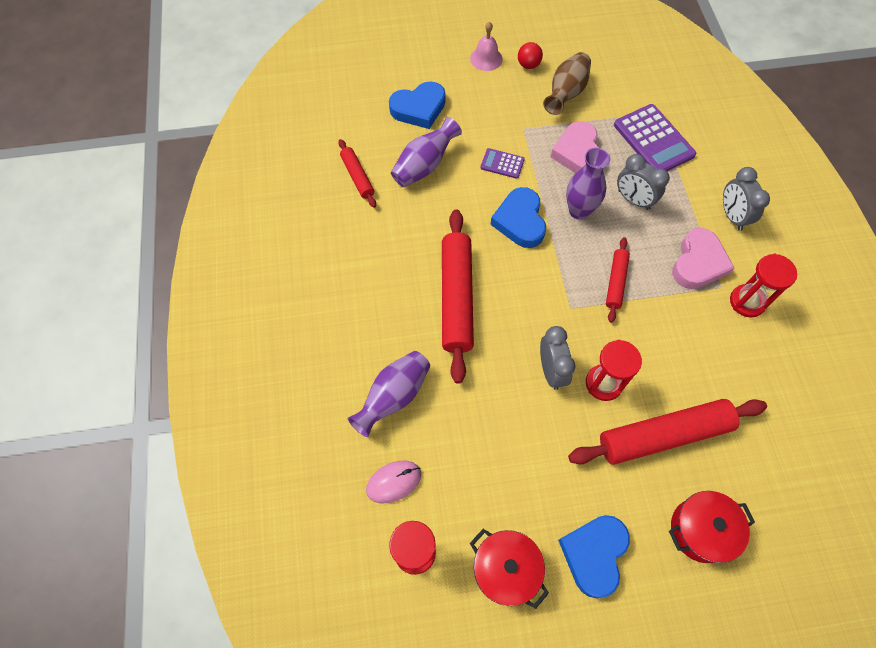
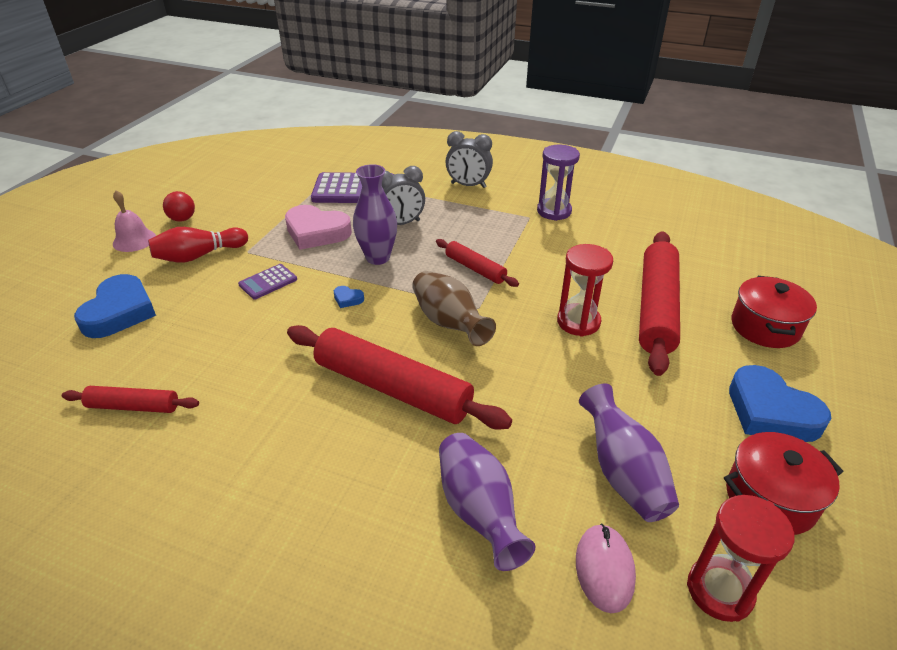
camera: 60 degrees left, 25 degrees down
purple vase [391,117,462,187] -> purple vase moved to [579,383,679,522]
blue heart [490,187,546,248] -> blue heart [334,286,364,308], size x0.41
grey clock [540,326,576,390] -> none
brown vase [543,52,591,115] -> brown vase moved to [412,271,496,346]
pink heart [672,228,735,289] -> none
red hourglass [730,254,797,318] -> purple hourglass [537,145,580,221]
none -> red bowling pin [148,227,248,263]

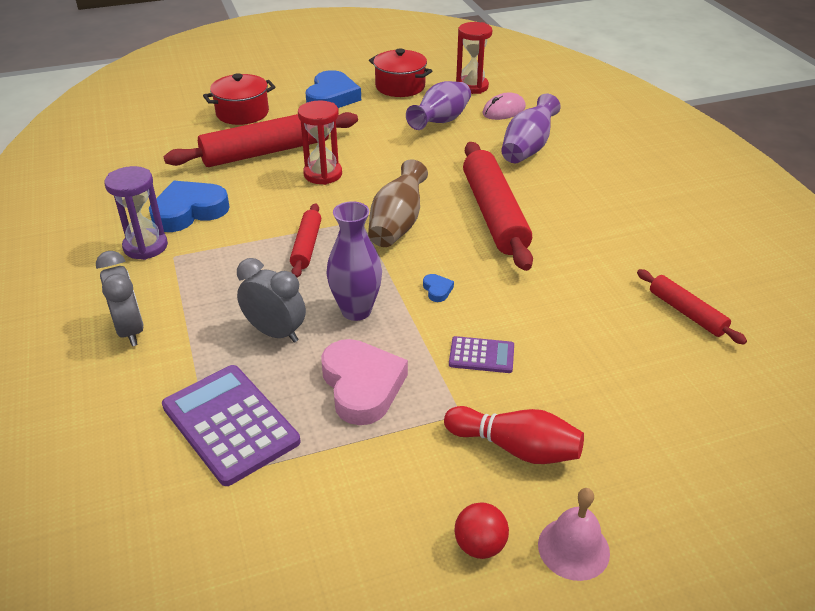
camera: 130 degrees left, 0 degrees up
blue heart [74,274,156,338] -> blue heart moved to [149,181,229,232]

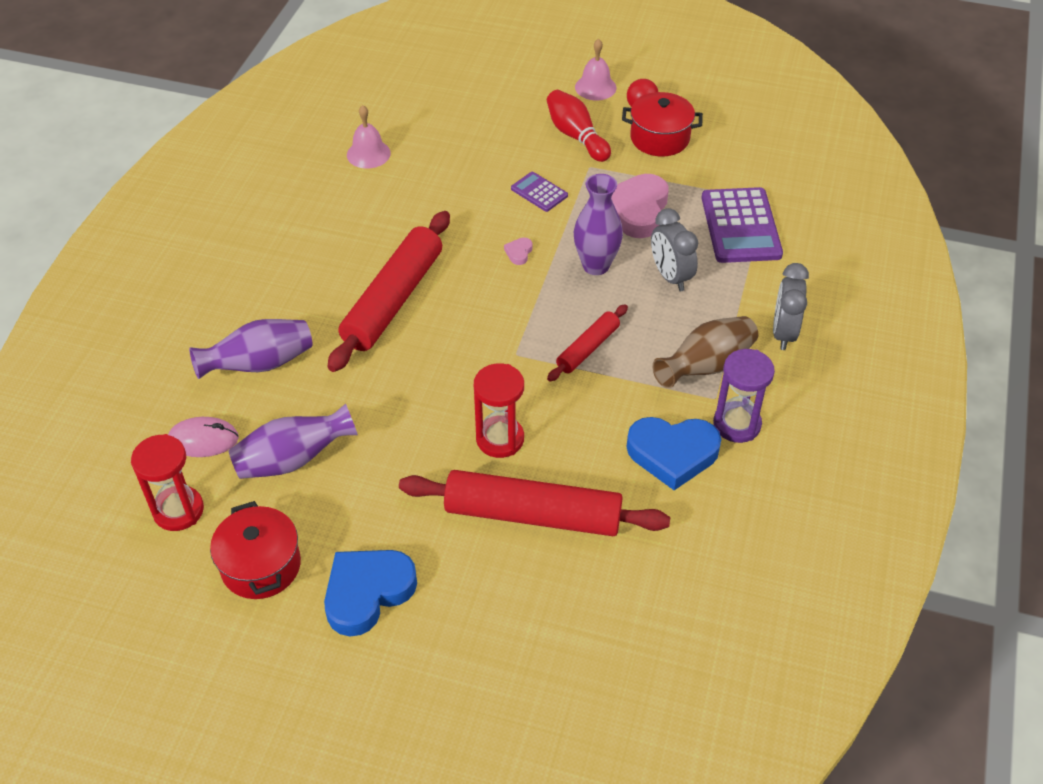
camera: 145 degrees left, 10 degrees up
red pot [203,73,276,125] -> red pot moved to [622,92,703,156]
brown vase [368,159,428,247] -> brown vase moved to [652,316,758,389]
blue heart [423,274,454,302] -> pink heart [504,238,532,265]
red rolling pin [637,269,747,345] -> pink bell [347,105,391,169]

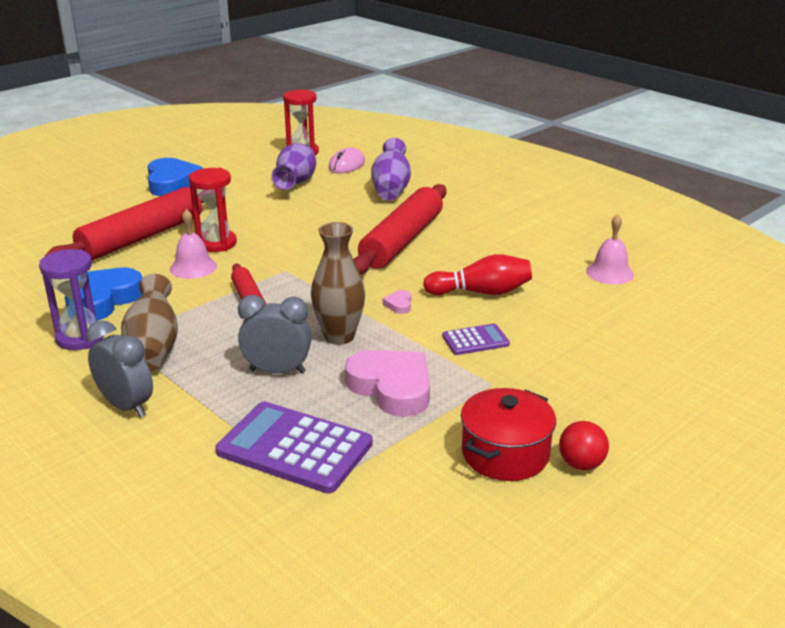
camera: 120 degrees right, 20 degrees down
red pot [210,501,301,599] -> none
red rolling pin [328,211,450,372] -> red rolling pin turned 60 degrees clockwise [353,184,446,275]
pink heart [504,238,532,265] -> pink heart turned 135 degrees counterclockwise [383,290,411,314]
red bowling pin [547,90,611,162] -> red bowling pin moved to [423,254,532,295]
purple vase [574,174,623,275] -> brown vase [311,222,365,345]
pink bell [575,38,617,100] -> pink bell moved to [170,209,217,279]

